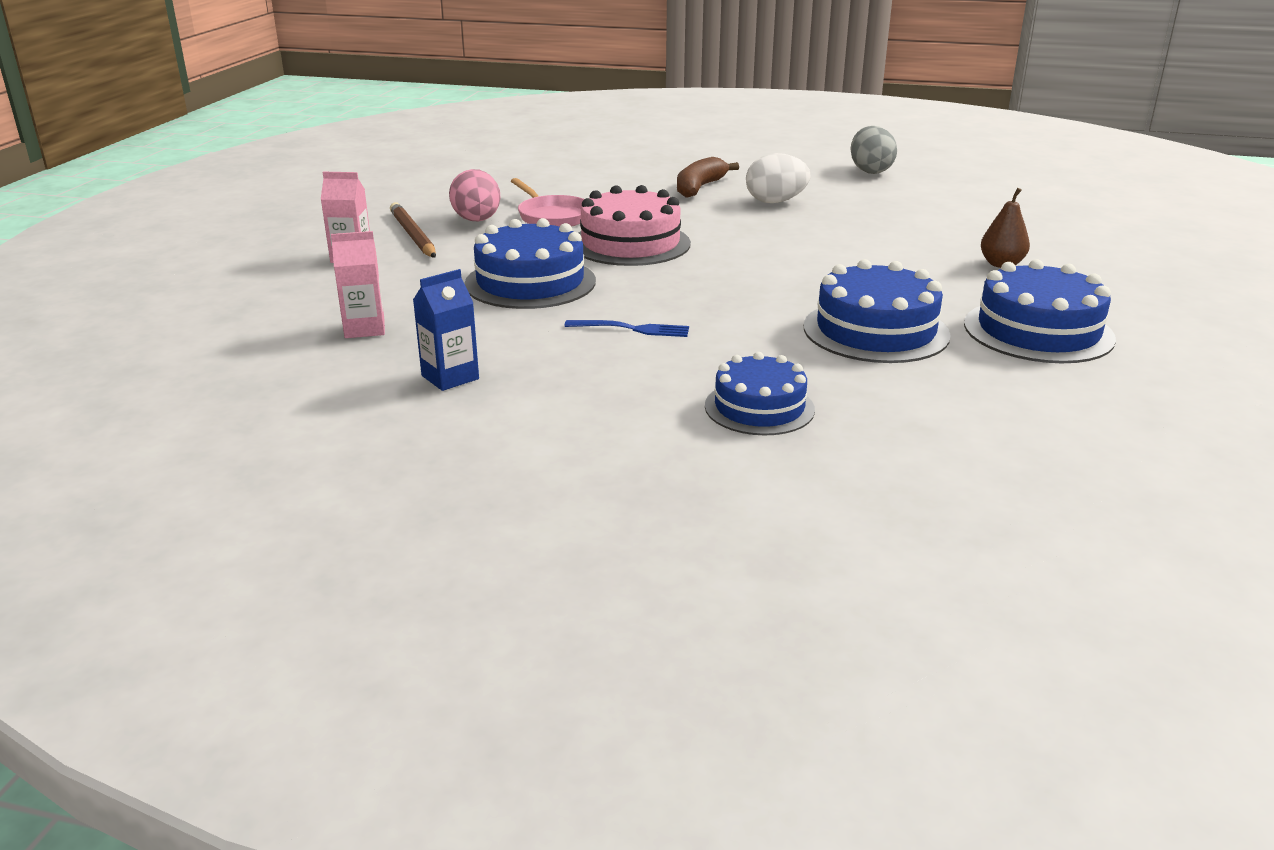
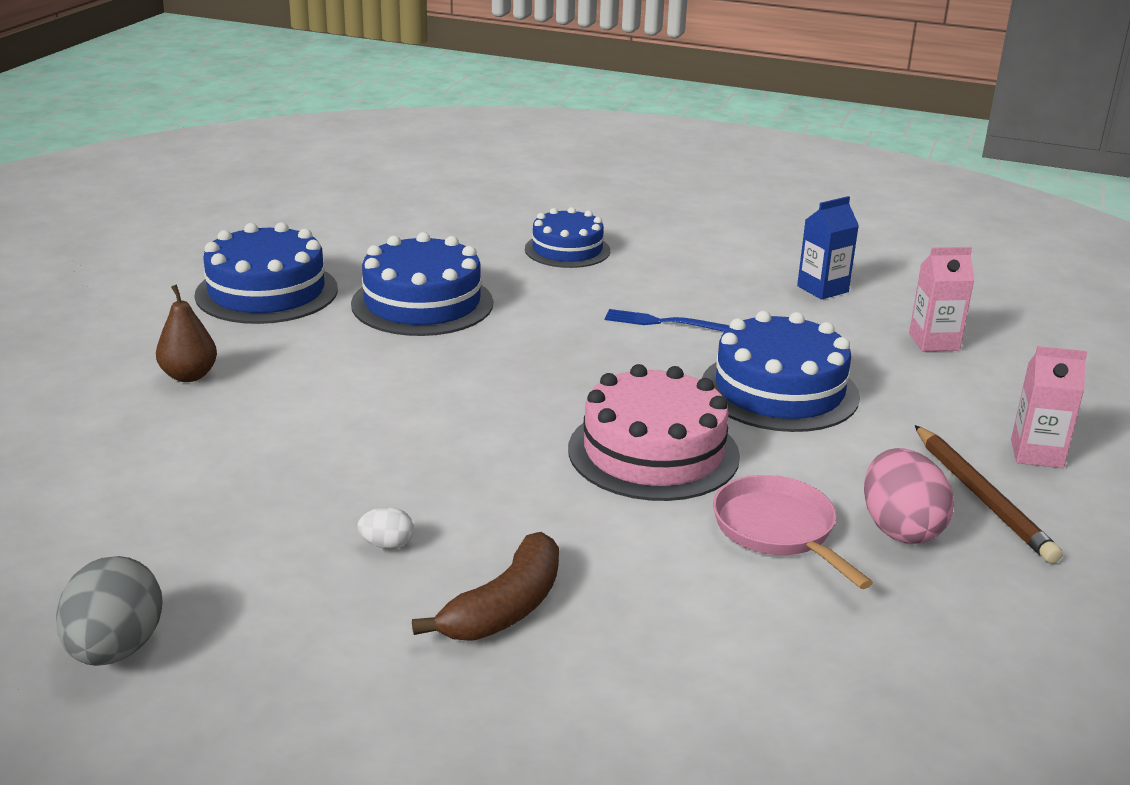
camera: 175 degrees left, 0 degrees up
white egg [746,153,810,203] -> white egg [358,507,414,549], size x0.49

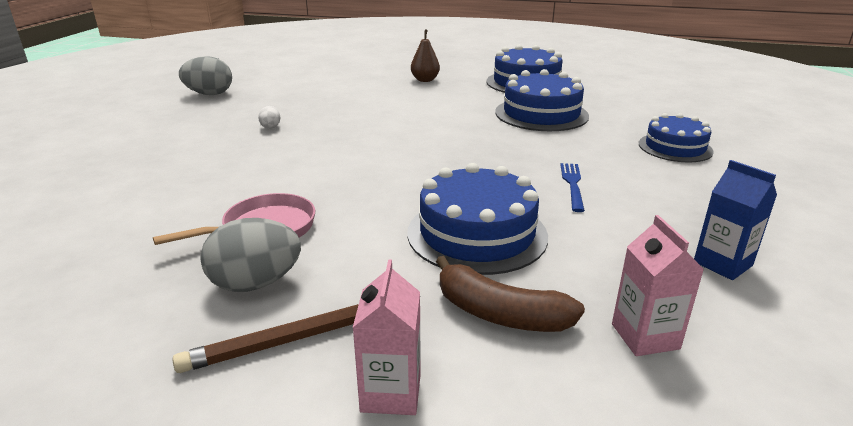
camera: 85 degrees right, 0 degrees up
brown banana [412,532,559,641] -> brown banana moved to [436,256,585,332]
pink cake [568,364,740,501] -> none
pink egg [864,448,954,544] -> grey egg [200,218,301,292]

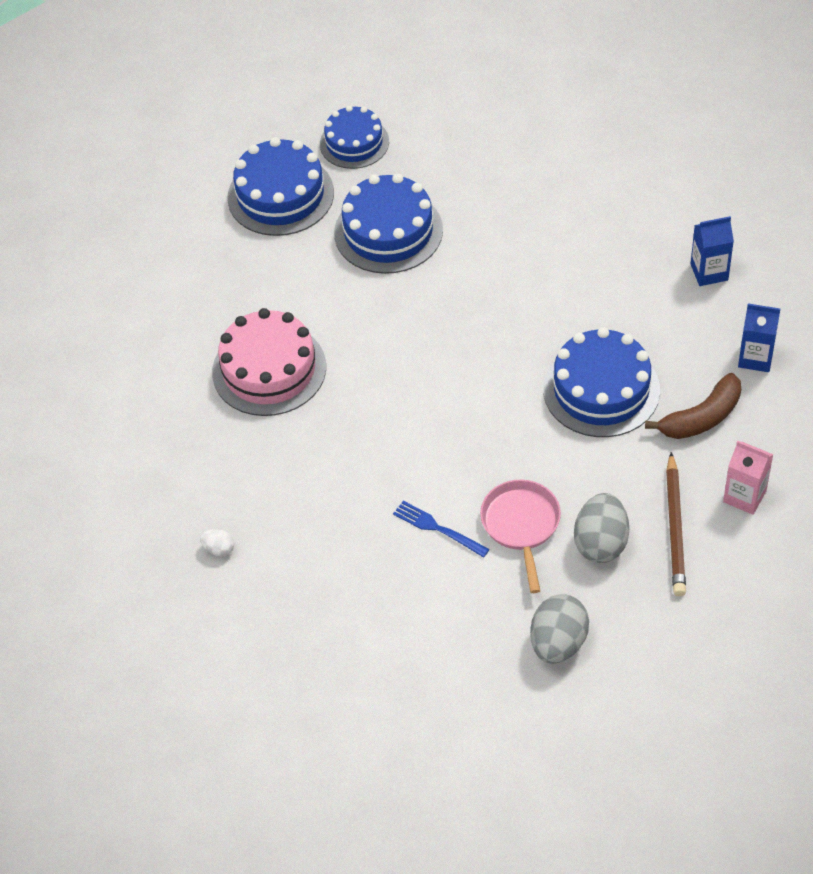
camera: 60 degrees left, 25 degrees up
grey egg [179,56,232,95] -> grey egg moved to [530,594,589,664]
white egg [258,106,280,129] -> white egg moved to [200,529,234,556]
brown pear [411,29,440,82] -> none
blue fork [560,163,585,212] -> blue fork moved to [393,501,490,558]
pink carton [612,215,704,356] -> blue carton [738,304,780,372]
blue cake [639,113,714,163] -> blue cake moved to [320,105,389,169]
none -> pink cake [212,308,326,416]

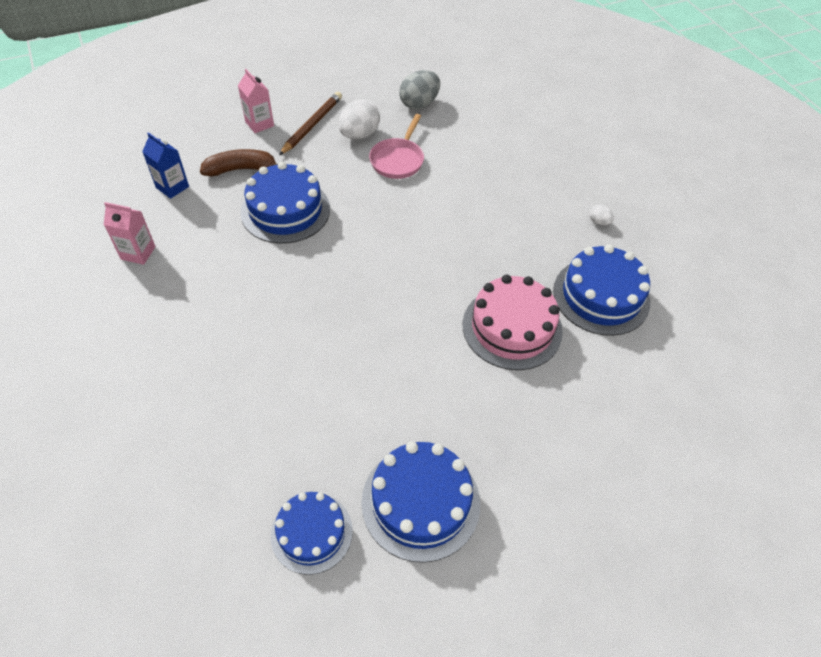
camera: 160 degrees left, 0 degrees up
blue cake [334,173,443,274] -> blue cake moved to [553,244,650,336]
blue fork [393,501,490,558] -> none
grey egg [574,493,629,563] -> white egg [338,99,380,139]
blue carton [691,216,734,286] -> pink carton [104,202,156,265]

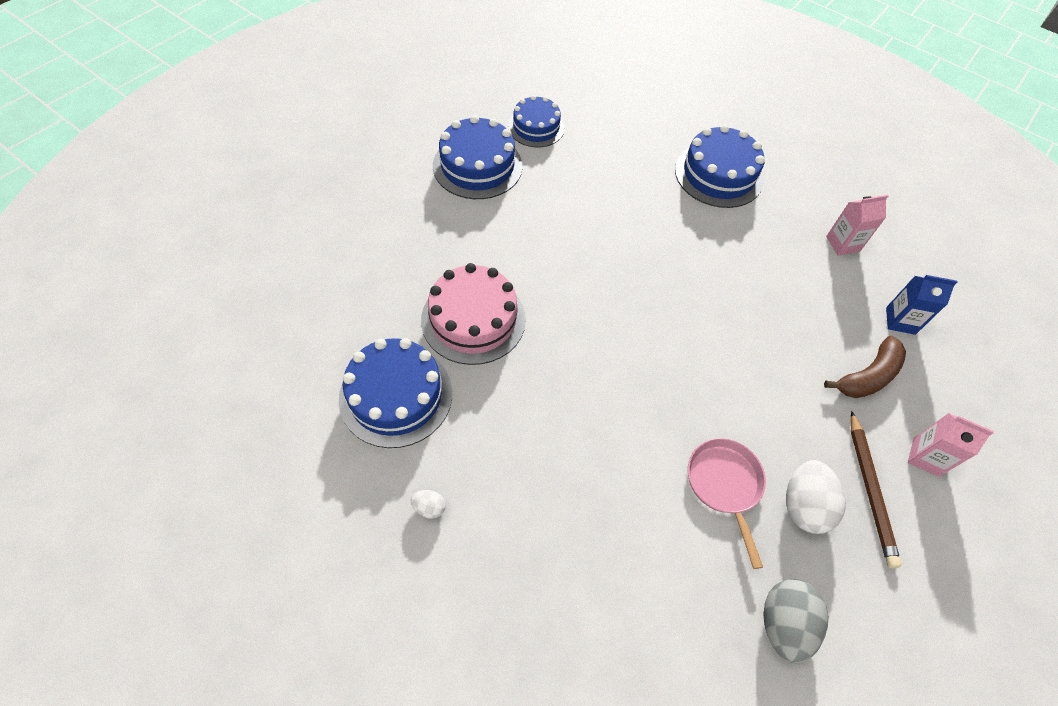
camera: 150 degrees right, 5 degrees up
blue cake [241,162,330,244] -> blue cake moved to [675,125,765,208]

